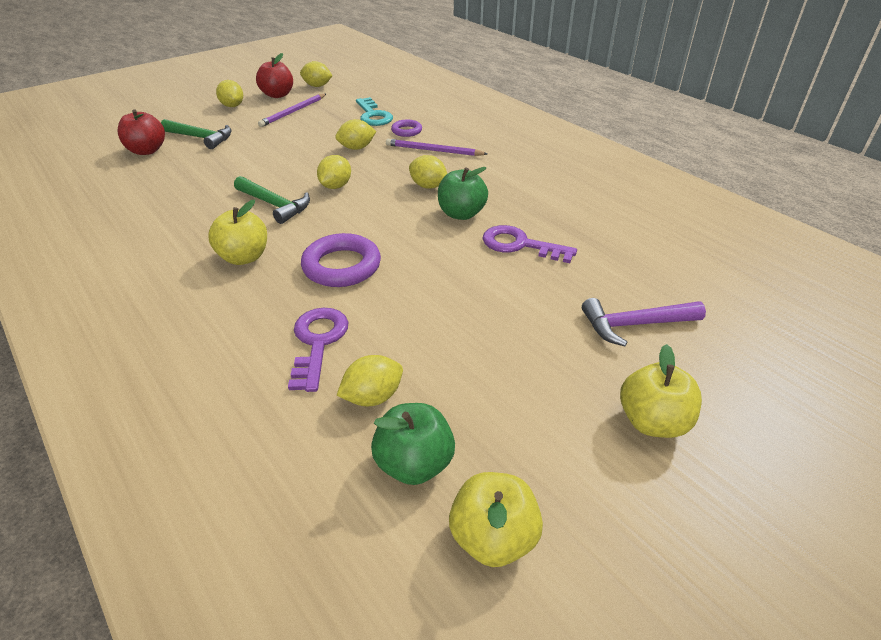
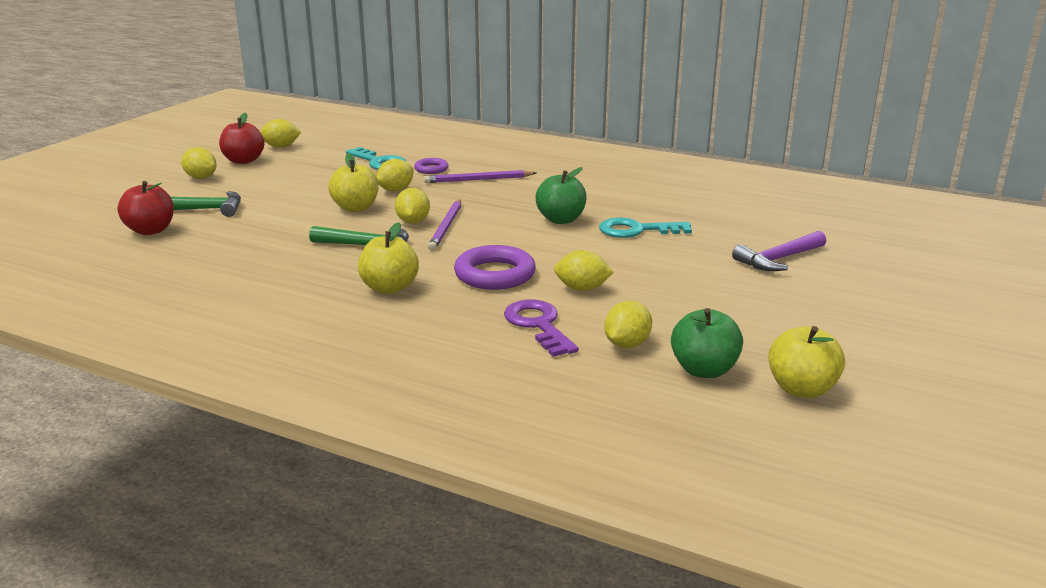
camera: 25 degrees left, 15 degrees down
purple pencil [258,94,326,127] -> purple pencil moved to [428,199,461,251]
yellow lemon [409,155,447,189] -> yellow lemon moved to [554,250,614,291]
purple key [482,225,577,263] -> turquoise key [599,217,692,238]
yellow apple [620,344,702,438] -> yellow apple moved to [328,153,379,212]

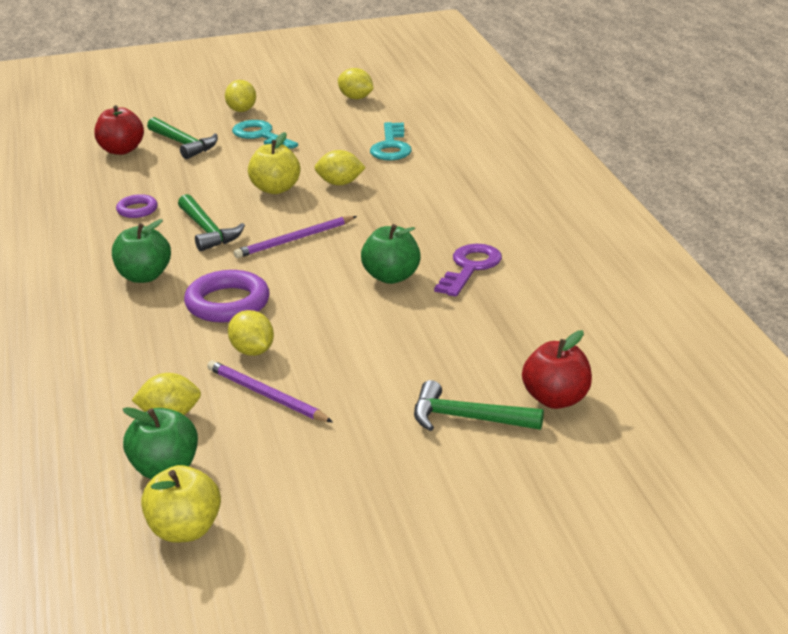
camera: 50 degrees right, 5 degrees up
red apple [219,113,265,164] -> red apple moved to [522,330,592,409]
yellow apple [358,222,419,294] -> green apple [112,219,171,283]
yellow lemon [395,188,430,224] -> none
purple ring [414,158,449,174] -> purple ring moved to [116,194,158,218]
purple pencil [424,170,536,183] -> purple pencil moved to [207,360,333,422]
purple key [504,299,579,357] -> purple key moved to [434,244,502,297]
turquoise key [599,217,692,238] -> turquoise key moved to [232,120,298,149]
purple hammer [732,231,826,271] -> green hammer [414,380,544,431]

